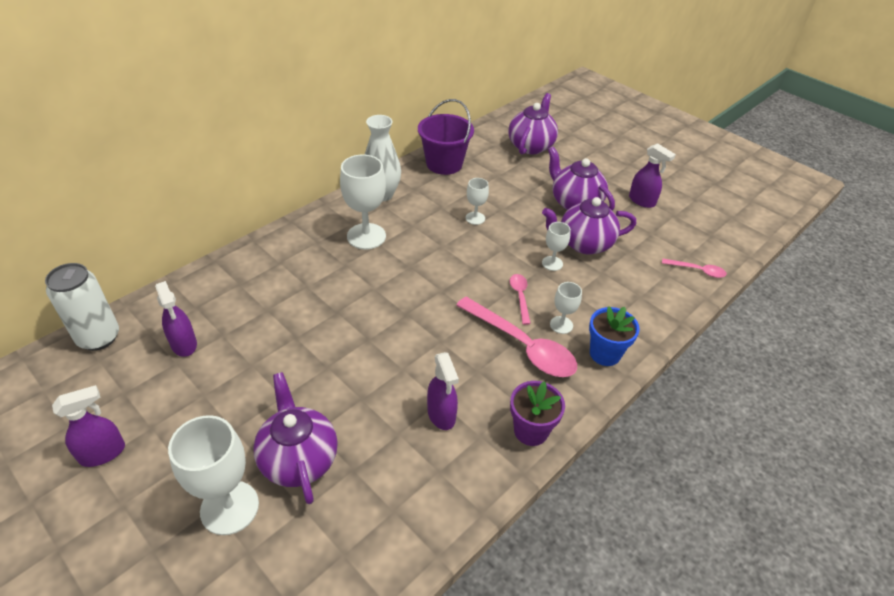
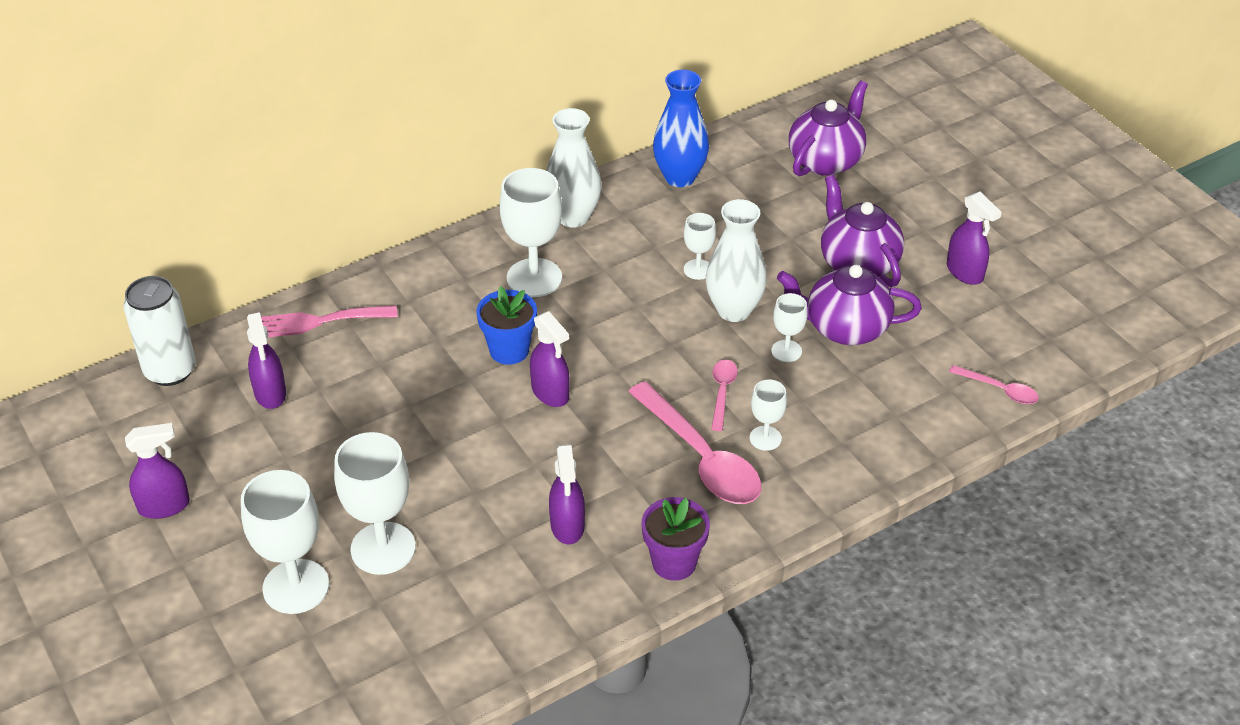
camera: 15 degrees right, 0 degrees up
purple teapot [253,372,338,504] -> white goblet [334,432,416,575]
purple bucket [418,99,474,175] -> blue vase [653,70,709,187]
blue flower pot [589,306,640,366] -> blue flower pot moved to [476,286,537,365]
none -> pink fork [261,305,398,337]
none -> purple spray bottle [530,311,570,407]
none -> white vase [706,199,767,322]

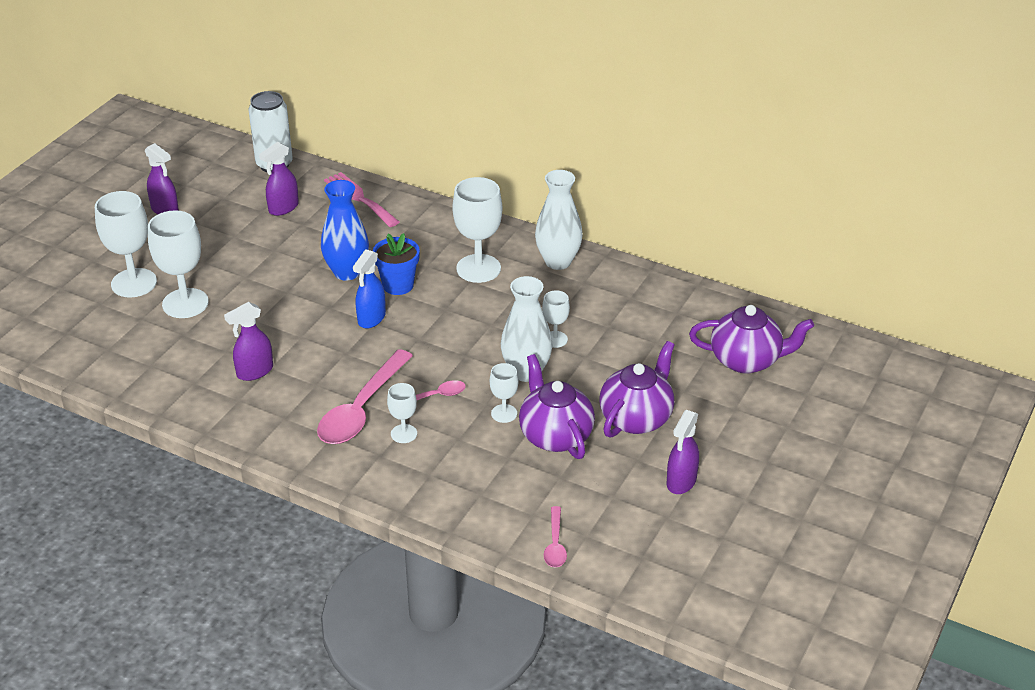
camera: 60 degrees right, 5 degrees down
purple spray bottle [530,311,570,407] -> blue spray bottle [353,250,386,329]
purple flower pot [642,497,710,581] -> none
blue vase [653,70,709,187] -> blue vase moved to [321,180,369,281]

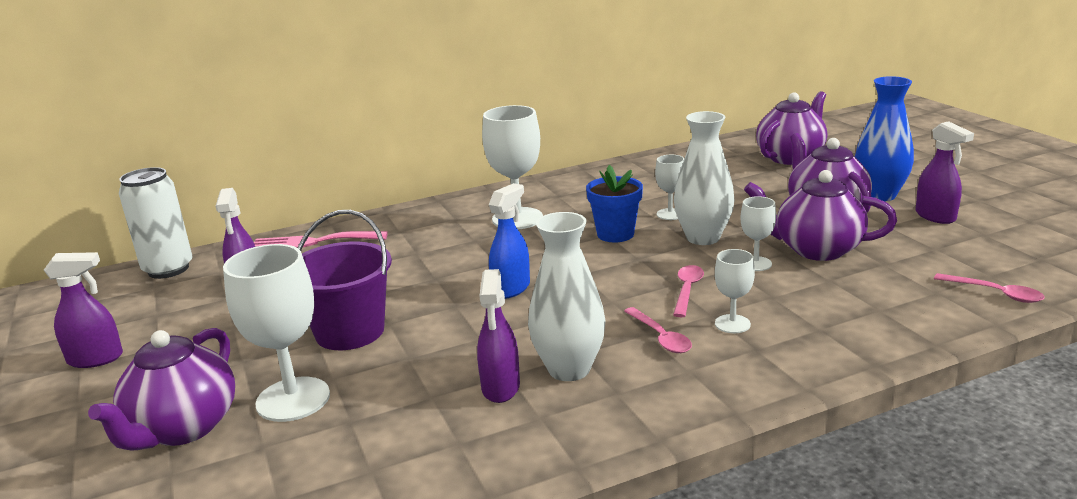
camera: 50 degrees left, 15 degrees down
white goblet [95,191,157,297] -> purple teapot [88,328,235,451]
pink spoon [317,349,413,444] -> pink spoon [624,307,692,353], size x0.49
blue vase [321,180,369,281] -> blue vase moved to [855,76,914,201]
blue spray bottle [353,250,386,329] -> blue spray bottle turned 120 degrees counterclockwise [489,183,530,299]
blue flower pot [373,233,420,295] -> blue flower pot moved to [586,165,643,242]
white vase [535,170,583,270] -> white vase moved to [528,212,606,381]
none -> purple bucket [298,210,392,350]

